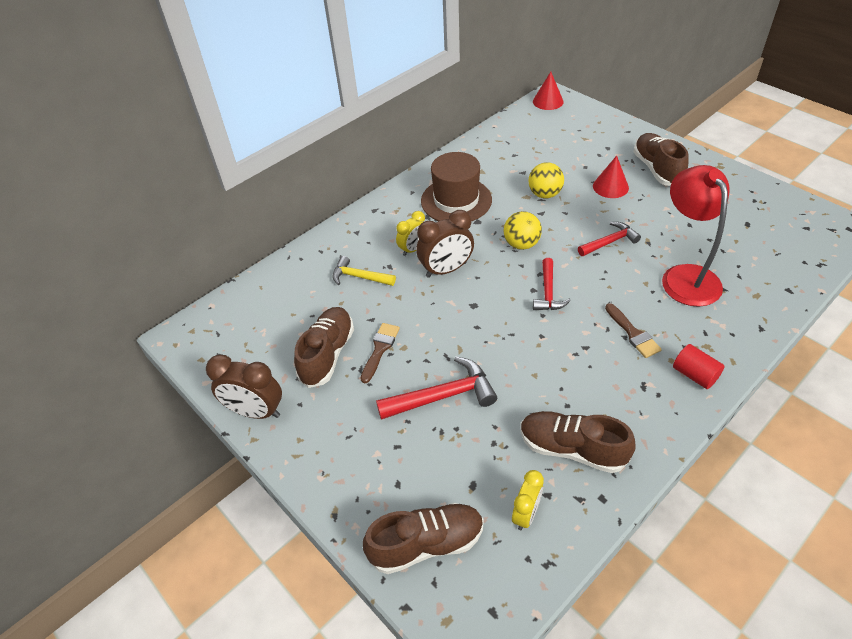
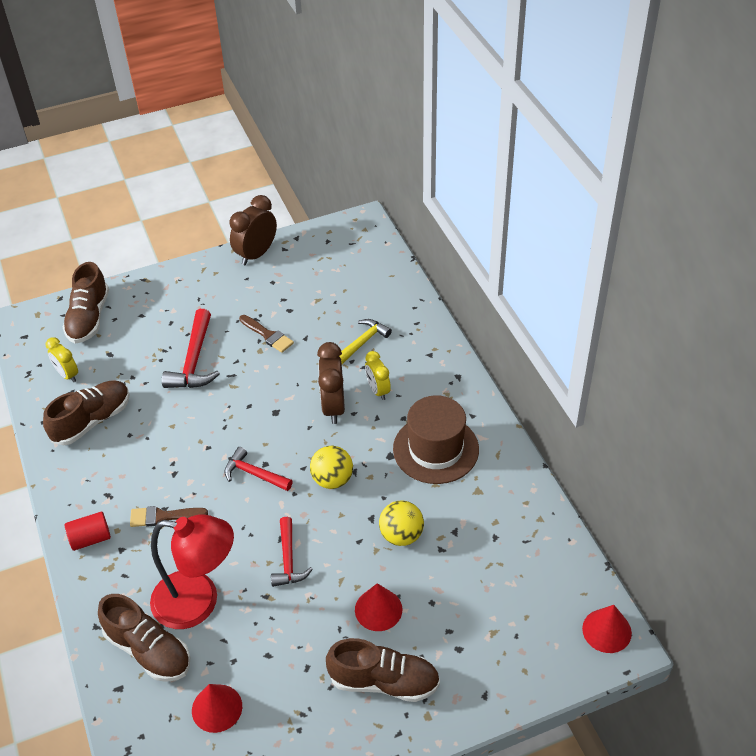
camera: 110 degrees right, 0 degrees up
brown shoe [294,307,354,388] -> brown shoe moved to [98,594,190,682]
none -> red cone [192,684,242,733]

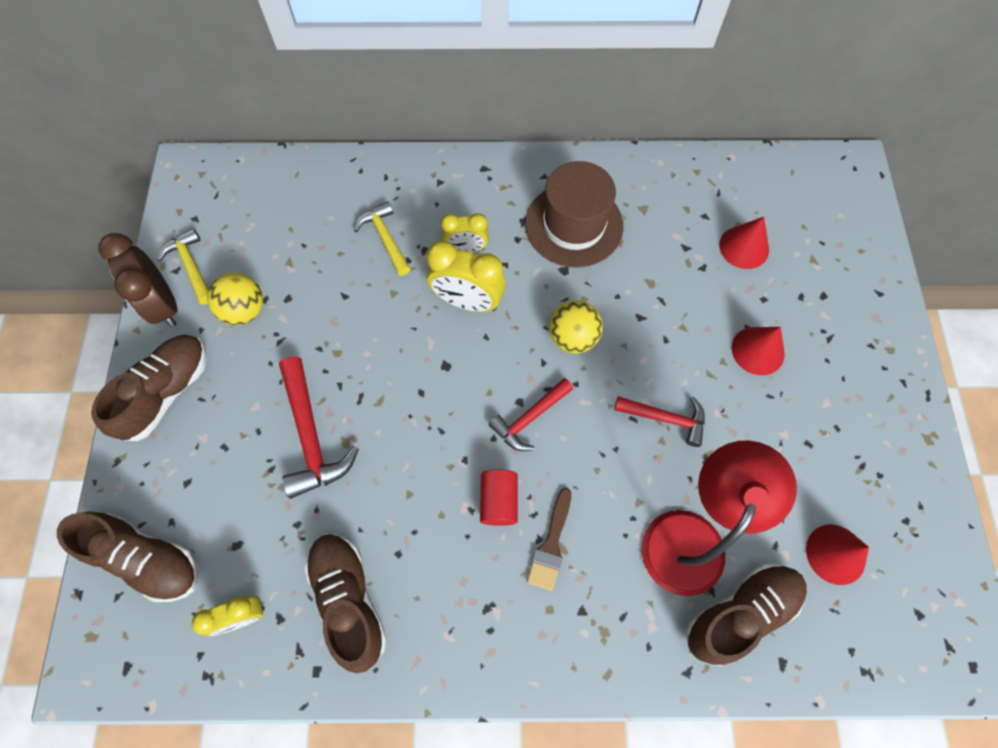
camera: 70 degrees left, 20 degrees up
red cylinder [65,511,111,551] -> red cylinder moved to [480,470,518,526]
red hammer [162,309,220,388] -> red hammer turned 45 degrees clockwise [279,357,359,499]
brown brush [239,315,294,353] -> none
brown clock [317,342,345,424] -> yellow clock [426,241,506,312]
brown shoe [326,638,440,702] -> brown shoe moved to [91,334,207,441]
yellow ball [379,501,424,546] -> yellow ball moved to [207,273,263,325]
red cone [582,605,632,653] -> red cone moved to [719,217,769,269]
none -> yellow hammer [157,228,209,305]

